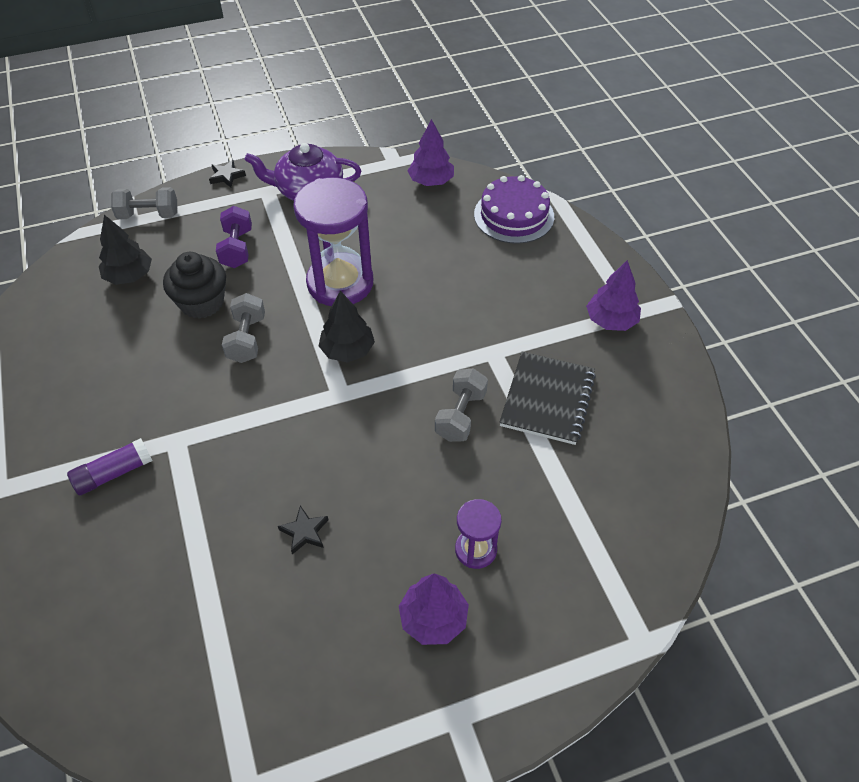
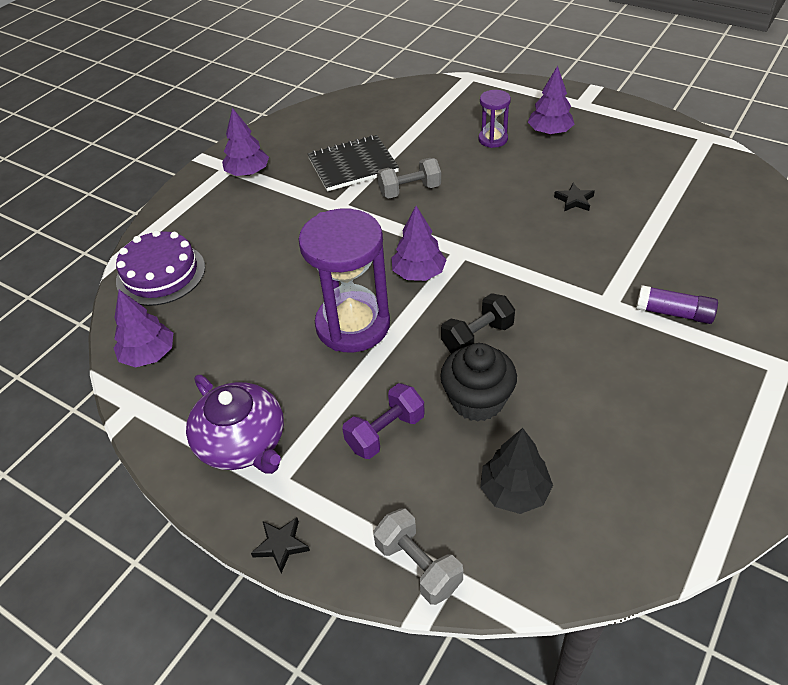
camera: 125 degrees left, 5 degrees down
grey dumbbell [222,293,265,363] -> black dumbbell [441,293,515,353]
black tree [319,291,375,363] -> purple tree [391,206,447,281]

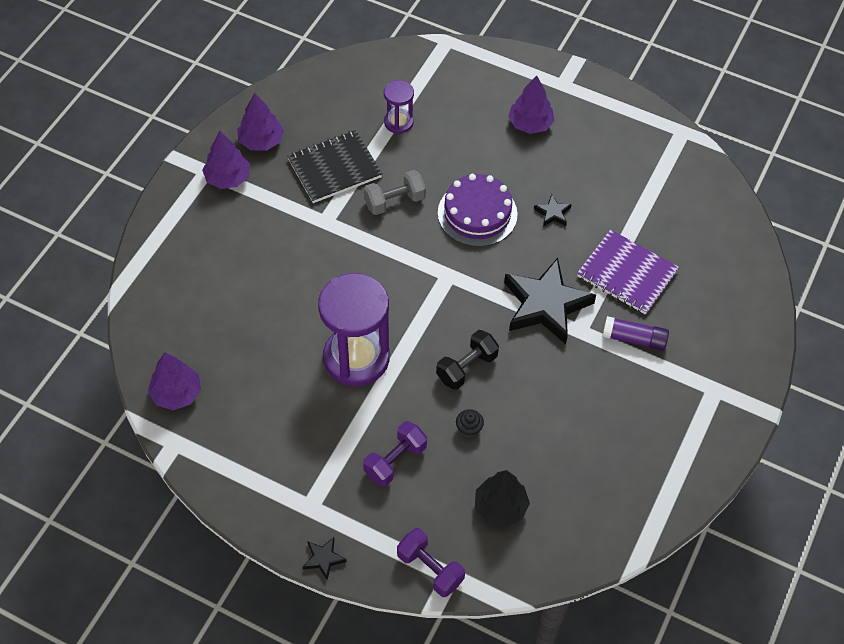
camera: 10 degrees left, 10 degrees up
purple cake [116,230,205,306] -> purple cake moved to [438,174,518,247]
purple teapot [186,375,284,474] -> none
grey dumbbell [373,508,463,605] -> purple dumbbell [397,528,465,597]
purple tree [391,206,447,281] -> purple tree moved to [237,93,284,151]
black cupcake [440,343,517,422] -> black cupcake [456,409,484,438], size x0.46
purple hourglass [479,90,511,148] -> purple hourglass moved to [384,80,414,134]
none -> black star [504,258,596,344]
none -> purple notebook [577,230,679,315]

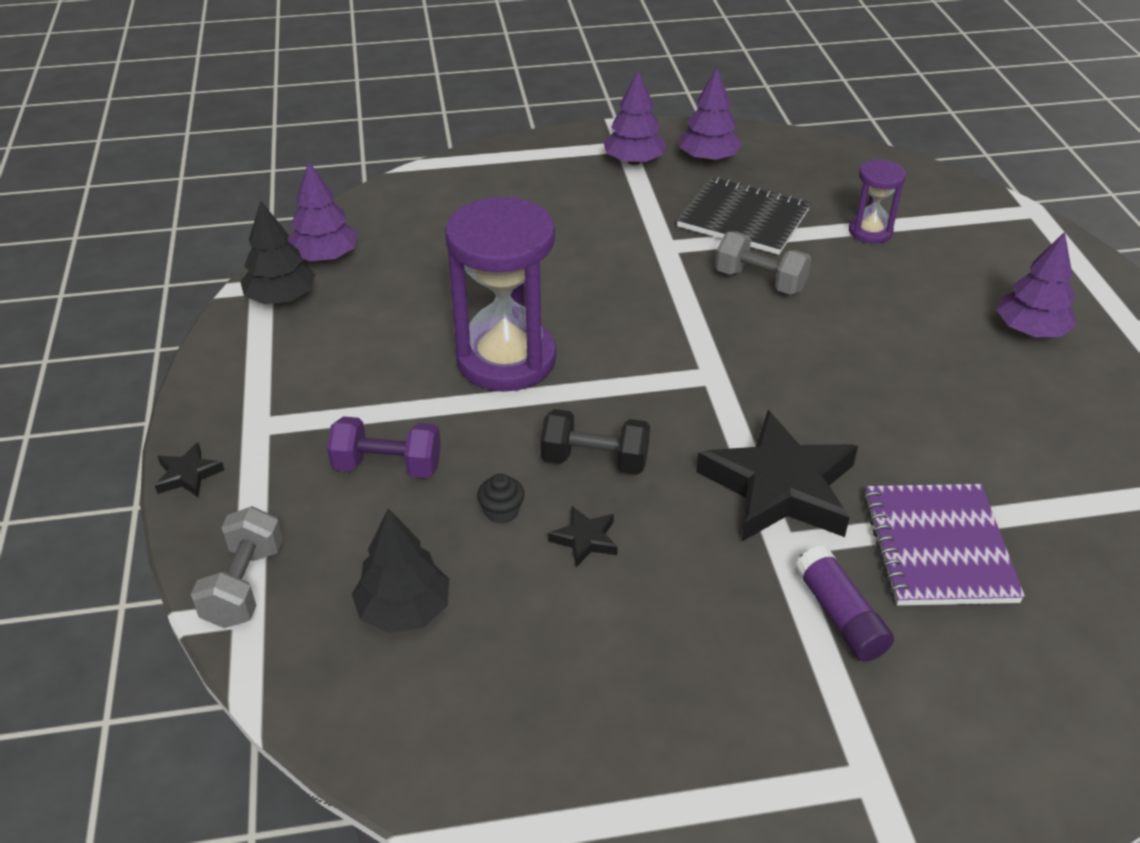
camera: 55 degrees right, 15 degrees down
purple dumbbell [397,528,465,597] -> grey dumbbell [191,506,283,628]
purple cake [438,174,518,247] -> none
black star [534,194,572,227] -> black star moved to [548,506,618,567]
none -> black tree [240,201,315,304]

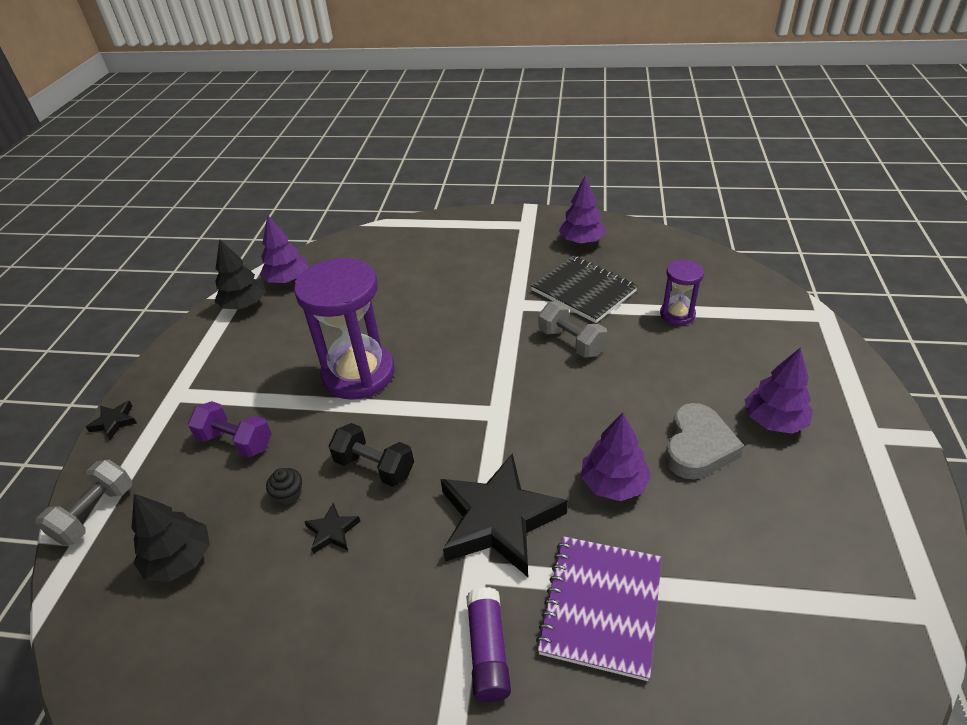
camera: 20 degrees right, 0 degrees up
purple tree [603,71,667,165] -> purple tree moved to [581,412,652,501]
none -> grey heart [665,403,744,479]

